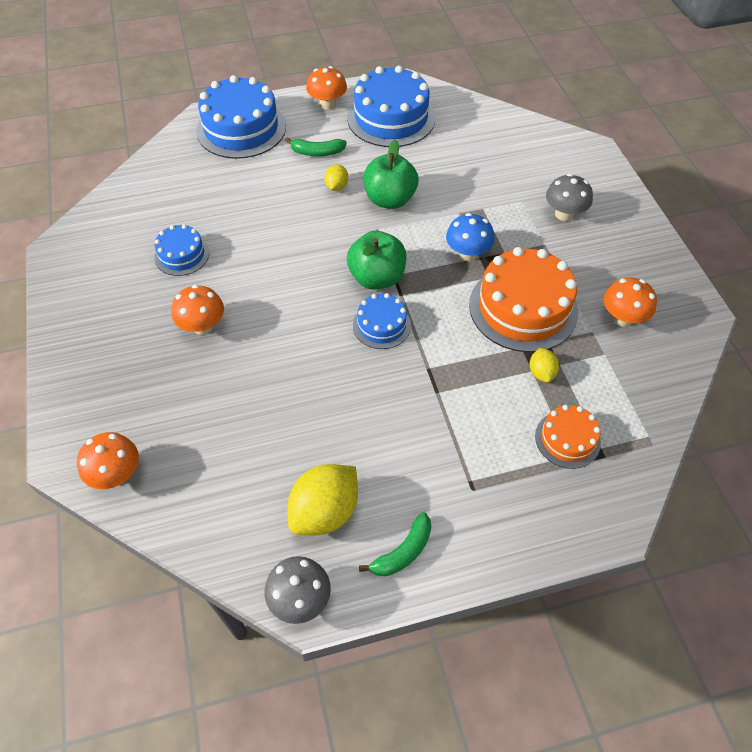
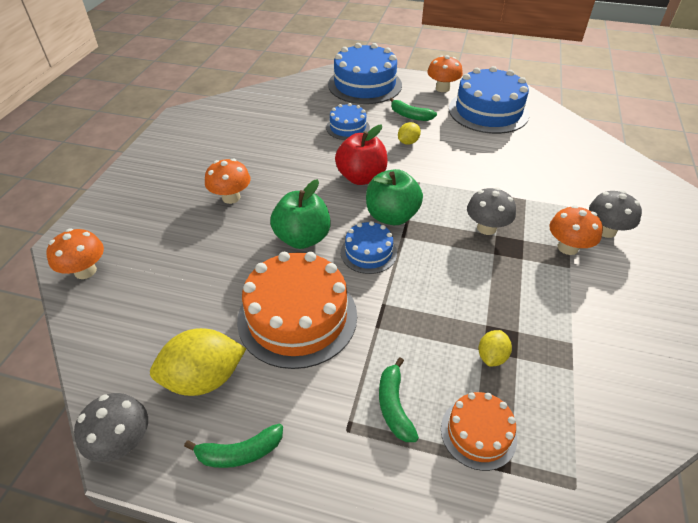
camera: 30 degrees right, 10 degrees down
blue cake [154,224,209,276] -> blue cake moved to [326,103,370,140]
green apple [364,139,419,209] -> green apple moved to [270,179,331,249]
blue mushroom [446,213,494,261] -> grey mushroom [467,187,516,235]
orange cake [469,247,578,352] -> orange cake moved to [237,252,357,369]
orange mushroom [604,277,657,327] -> orange mushroom moved to [549,205,603,255]
none -> red apple [335,125,388,185]
none -> green banana [379,357,419,442]

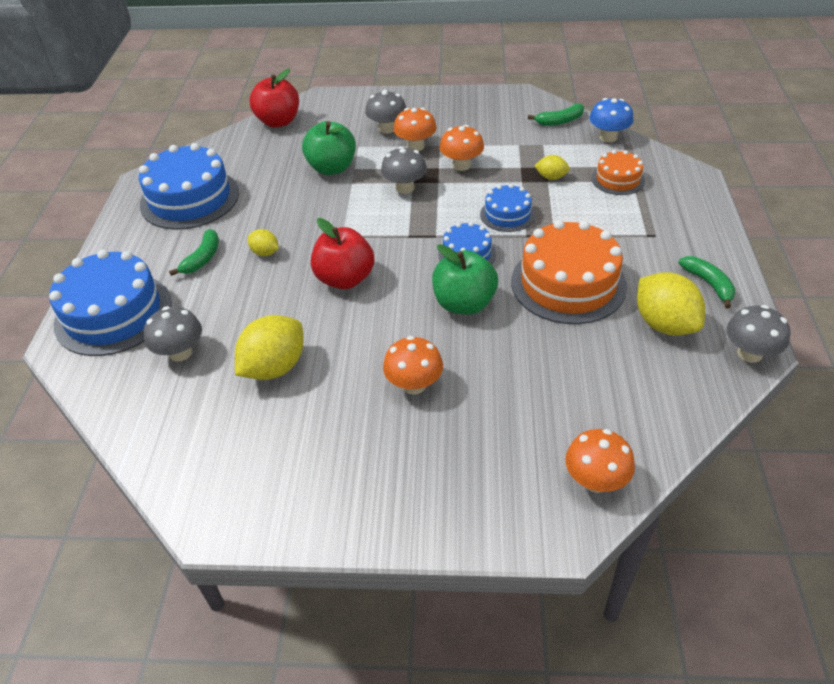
camera: 100 degrees left, 0 degrees up
blue cake [326,103,370,140] -> blue cake moved to [480,184,535,232]
green apple [366,169,423,225] -> green apple moved to [302,121,356,175]
green banana [379,357,419,442] -> green banana moved to [528,103,584,126]
orange mushroom [427,55,463,92] -> orange mushroom moved to [439,125,484,171]
none -> grey mushroom [143,306,202,362]
none -> yellow lemon [235,315,303,380]
none -> red apple [249,68,299,128]
none -> blue mushroom [589,98,633,142]

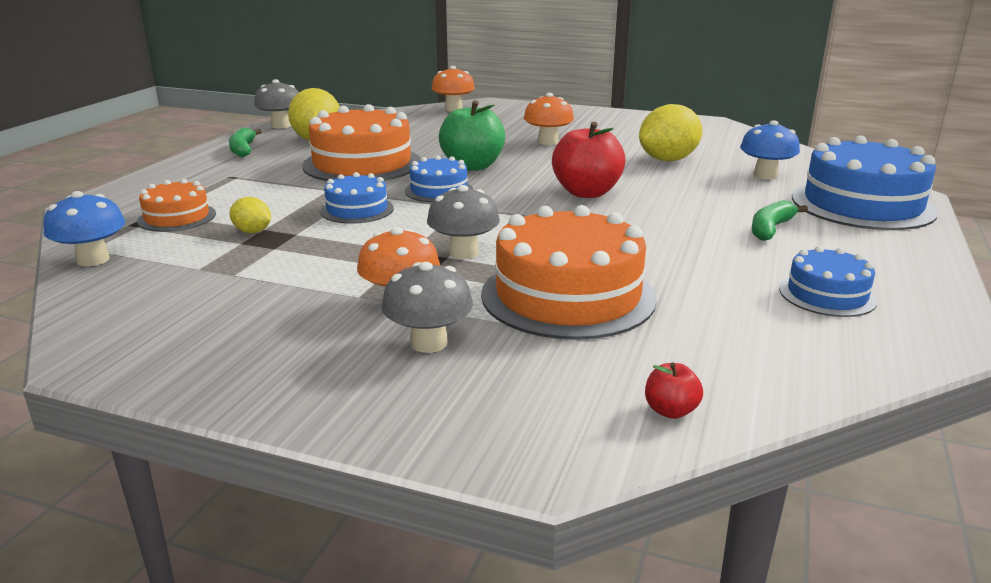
camera: 165 degrees left, 20 degrees down
blue cake [139,143,239,230] -> blue cake [779,246,878,317], size x0.53
grey mushroom [143,306,202,362] -> blue mushroom [740,120,800,180]
yellow lemon [248,229,279,256] -> none
red apple [249,68,299,128] -> red apple [645,362,703,419], size x0.45
green apple [302,121,356,175] -> orange cake [481,205,657,340]
orange mushroom [439,125,484,171] -> none
green banana [528,103,584,126] -> none

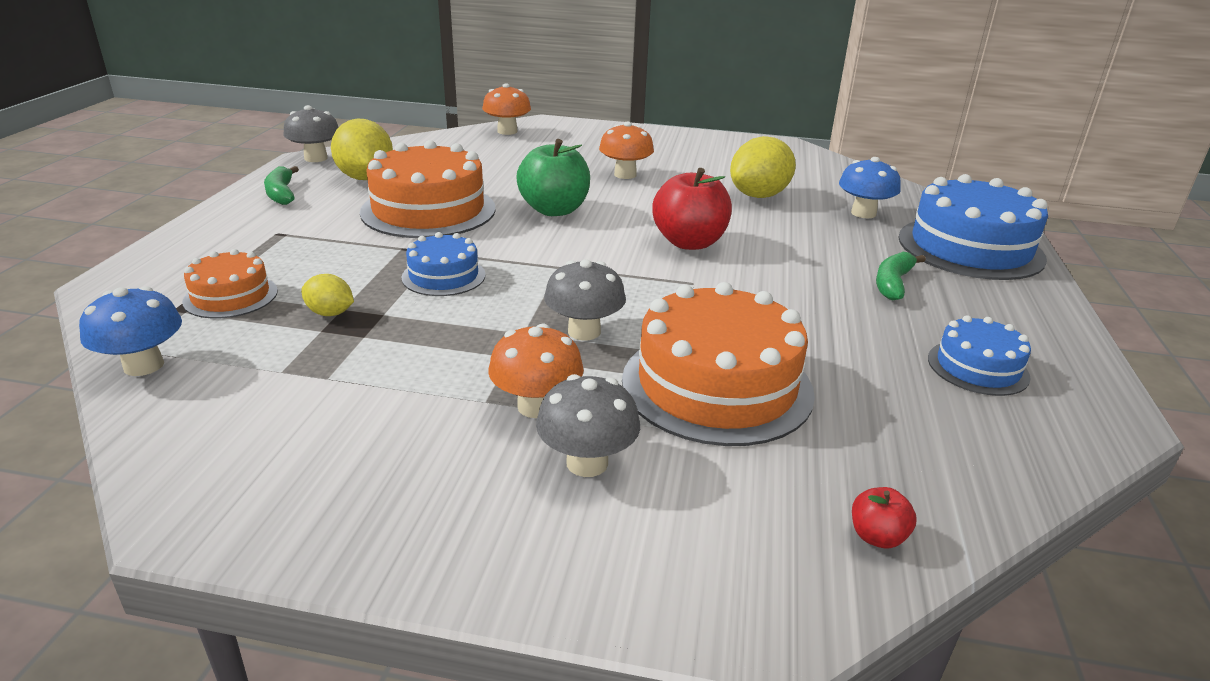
camera: 10 degrees left, 5 degrees up
blue cake [405,155,473,202] -> none

